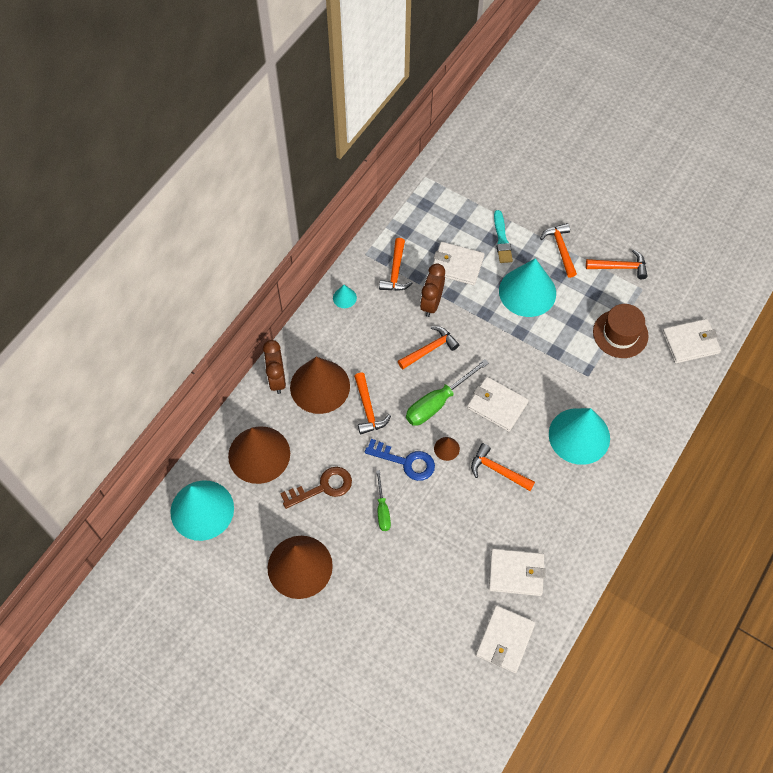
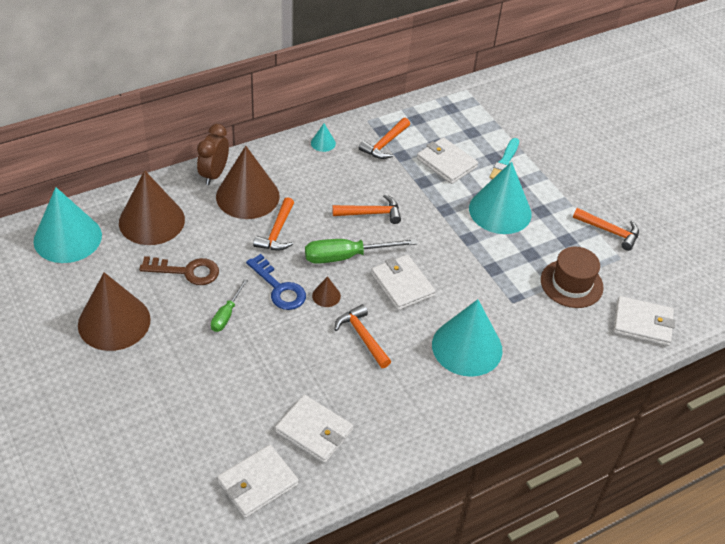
camera: 25 degrees right, 15 degrees down
brown clock [420,263,445,317] -> none
orange hammer [540,223,577,278] -> none

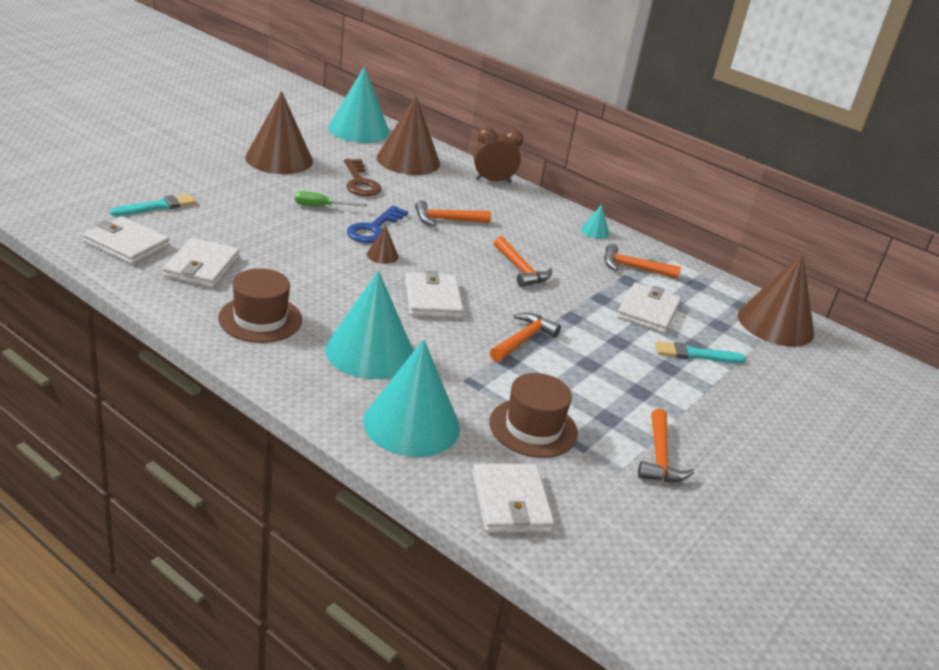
camera: 65 degrees right, 15 degrees down
brown cone [216,146,280,219] -> brown cone moved to [738,253,814,347]
green screwdriver [305,239,417,264] -> none
orange hammer [334,304,391,368] -> orange hammer moved to [490,313,561,362]
white wallet [371,255,436,310] -> white wallet turned 45 degrees counterclockwise [405,271,464,318]
turquoise cone [469,162,532,234] -> turquoise cone moved to [363,339,460,457]
none -> turquoise brush [110,194,196,216]
none -> brown hat [218,268,302,343]

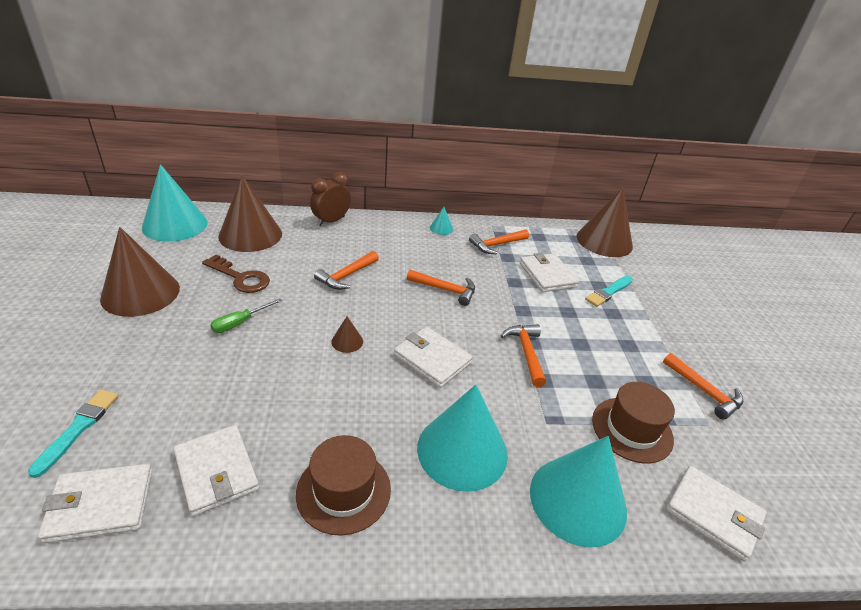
camera: 40 degrees left, 5 degrees up
blue key [347,206,408,243] -> none

